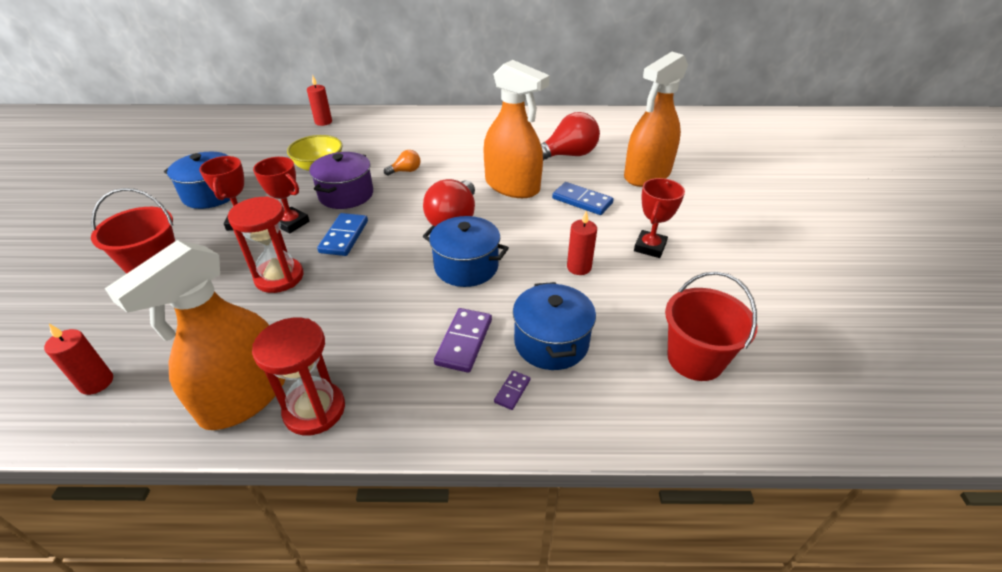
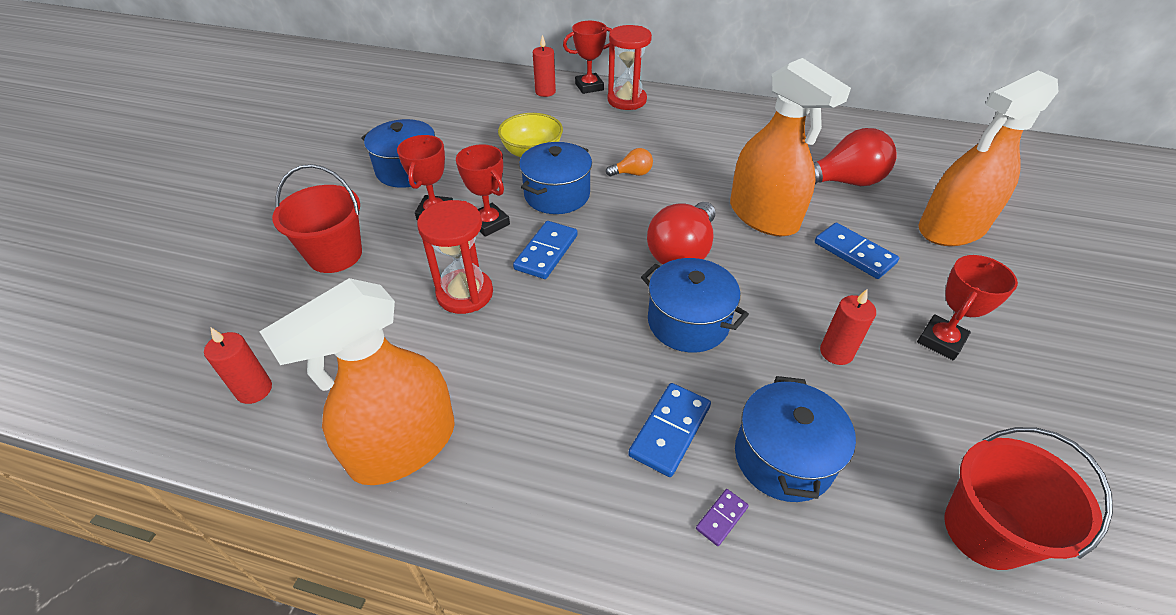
camera: 15 degrees right, 5 degrees up
red hourglass [252,318,345,435] -> red hourglass moved to [608,25,652,110]
purple pot [309,152,373,209] -> blue pot [519,142,592,214]
purple domino [434,308,492,373] -> blue domino [628,383,711,477]
none -> red trophy [563,21,612,94]

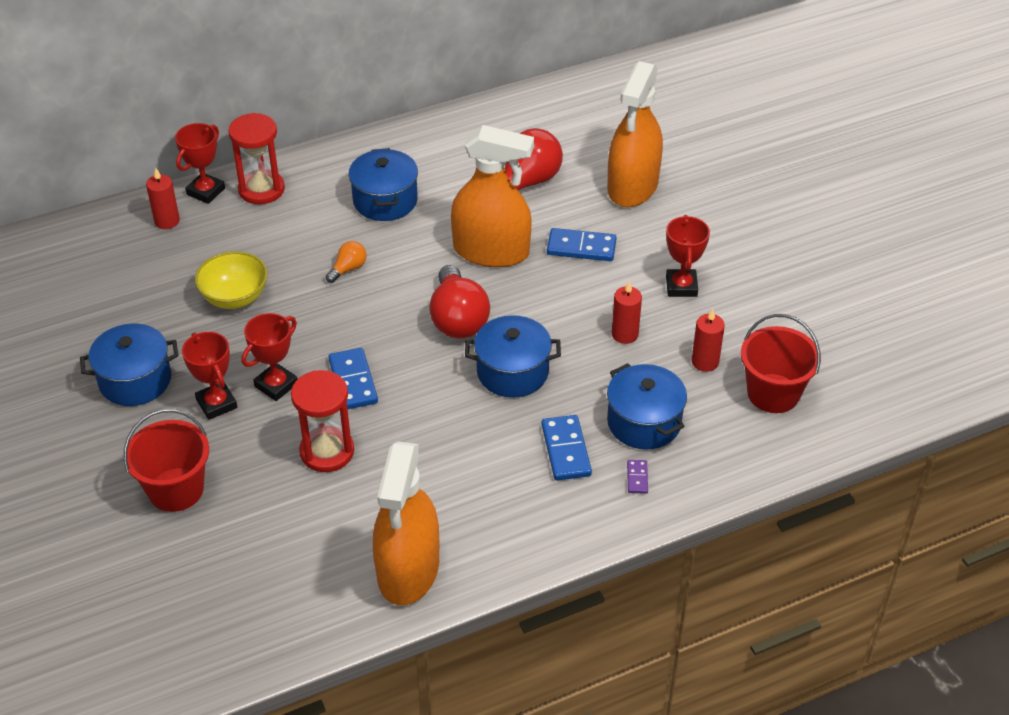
camera: 40 degrees left, 0 degrees up
red candle [204,328,272,404] -> red candle moved to [692,309,725,372]
red trophy [456,144,510,237] -> red trophy turned 60 degrees counterclockwise [242,313,297,401]
blue pot [519,142,592,214] -> blue pot moved to [348,148,418,221]

